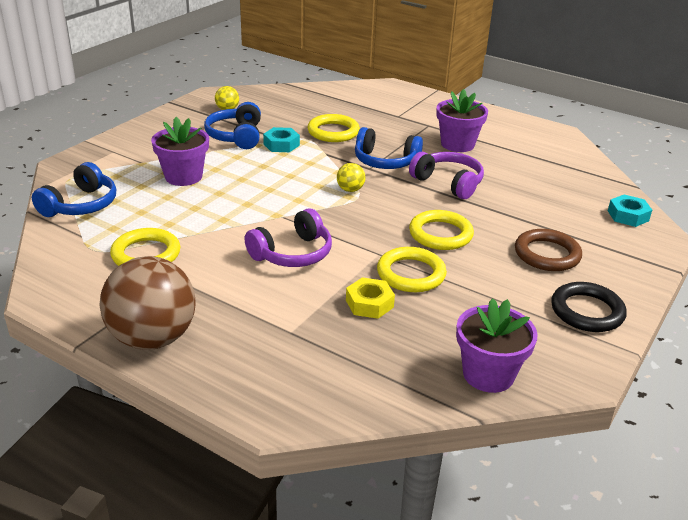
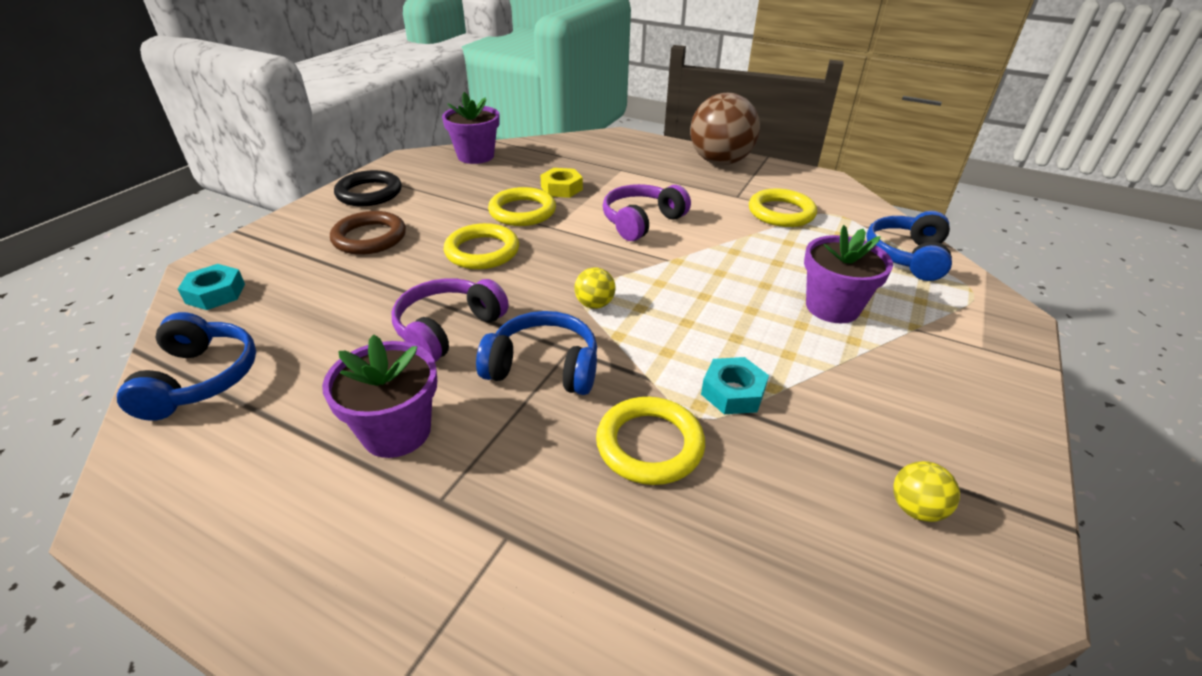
camera: 175 degrees right, 5 degrees up
blue headphones [204,102,261,149] -> blue headphones moved to [117,312,256,421]
purple headphones [409,152,484,199] -> purple headphones turned 90 degrees clockwise [392,278,509,362]

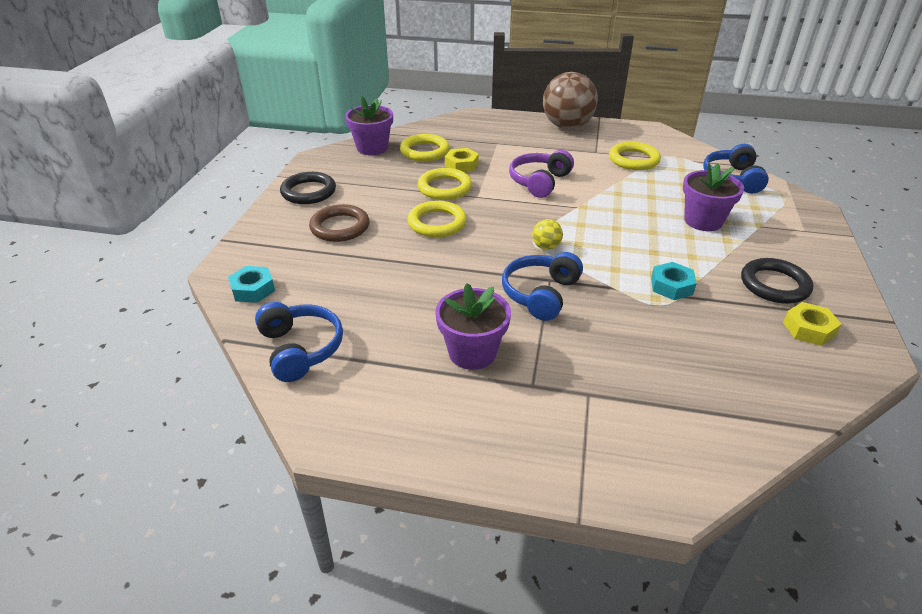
camera: 15 degrees left, 0 degrees up
purple headphones [392,278,509,362] -> none
blue headphones [476,311,597,395] -> blue headphones turned 60 degrees counterclockwise [502,252,583,321]
yellow ring [596,397,705,485] -> yellow ring moved to [400,134,450,162]
yellow ball [893,461,960,522] -> yellow nut [783,302,841,346]
none -> black ring [741,258,813,304]

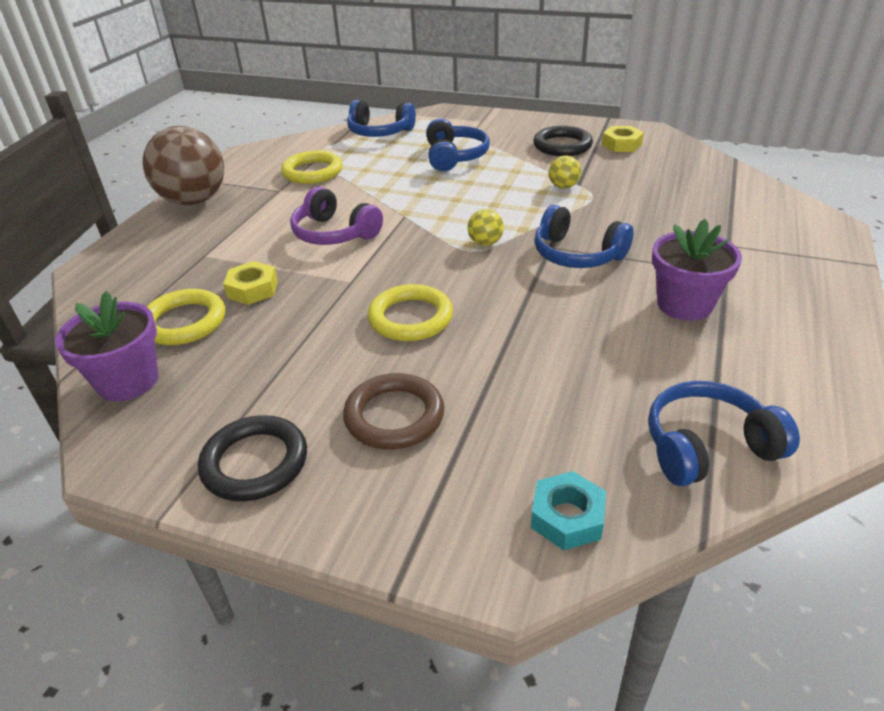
camera: 80 degrees left, 0 degrees up
yellow ring [418,168,472,200] -> none
turquoise nut [651,262,697,300] -> yellow ball [549,156,581,189]
purple flower pot [683,163,744,231] -> blue headphones [426,118,490,171]

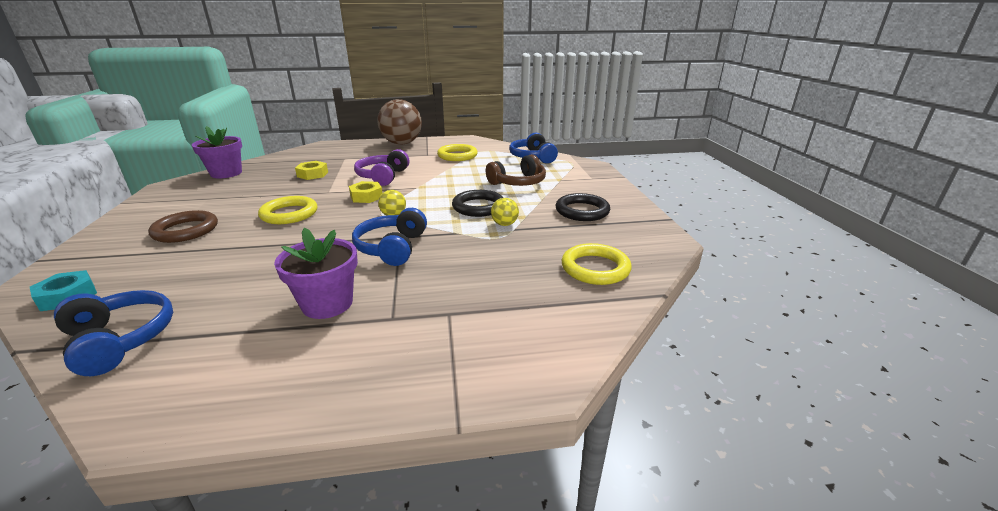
camera: 60 degrees right, 10 degrees down
yellow ring [146,289,225,345] -> yellow ring moved to [562,243,632,285]
black ring [198,415,307,501] -> black ring moved to [452,190,503,217]
blue headphones [426,118,490,171] -> brown headphones [486,154,546,186]
yellow nut [602,126,644,152] -> yellow nut moved to [349,181,382,203]

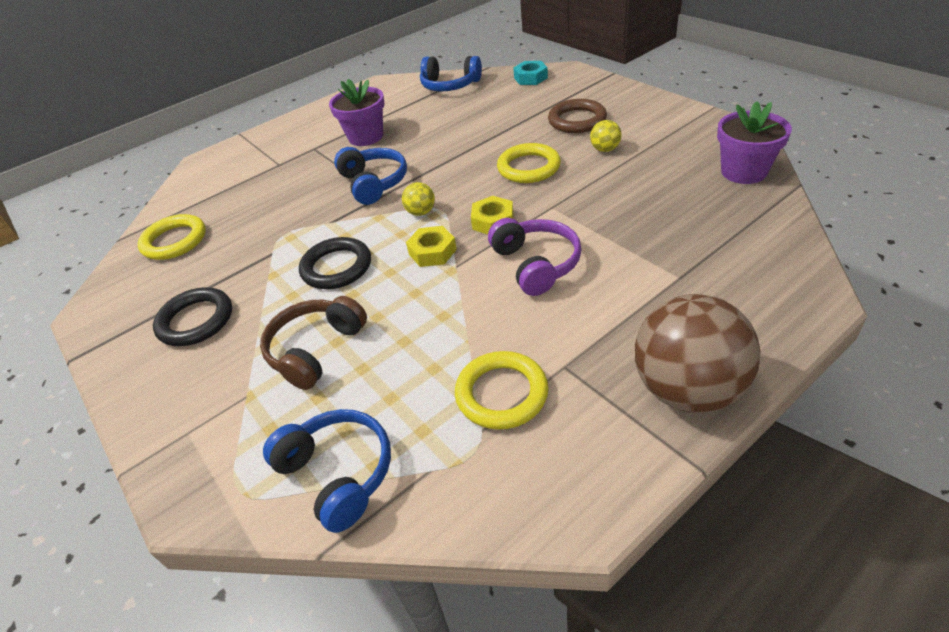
camera: 155 degrees right, 15 degrees up
yellow nut [295,161,328,180] -> yellow nut moved to [406,226,457,267]
yellow ball [491,198,519,226] -> yellow ball moved to [590,120,622,152]

